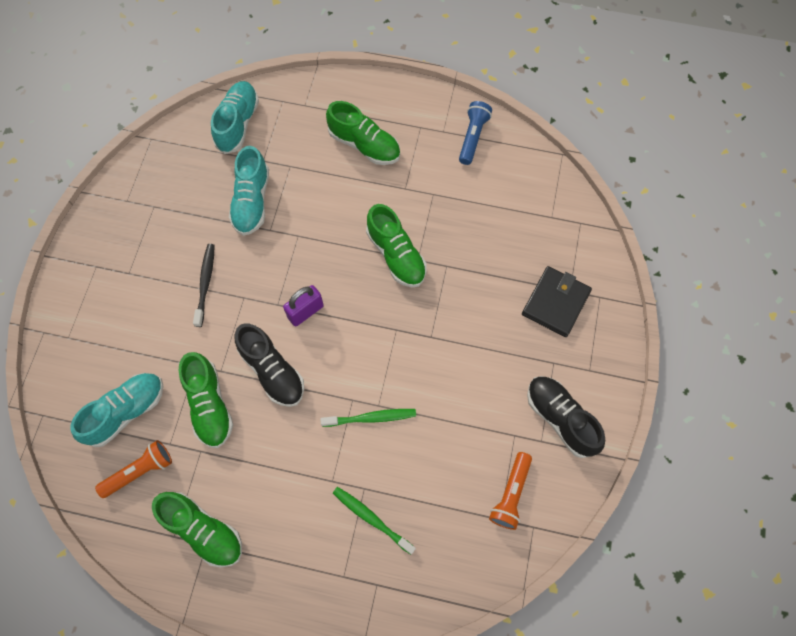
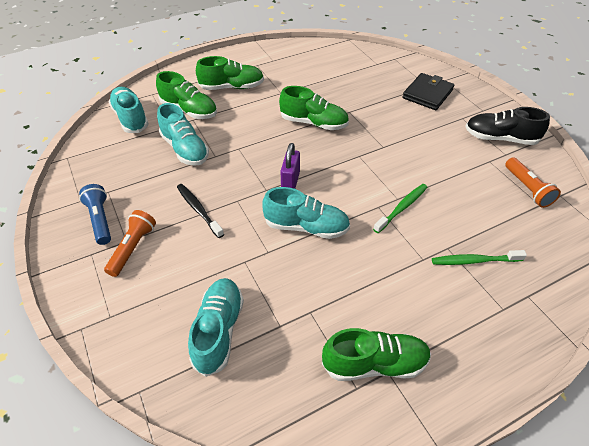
camera: 40 degrees left, 20 degrees down
orange flashlight [95,440,172,498] -> orange flashlight moved to [104,210,156,277]
green shoe [179,352,233,448] -> green shoe moved to [156,71,217,119]
black shoe [234,323,304,407] -> turquoise shoe [262,187,350,239]
blue flashlight [459,101,492,165] -> blue flashlight moved to [79,184,111,245]
black wallet [522,266,592,337] -> black wallet turned 45 degrees clockwise [403,73,454,110]

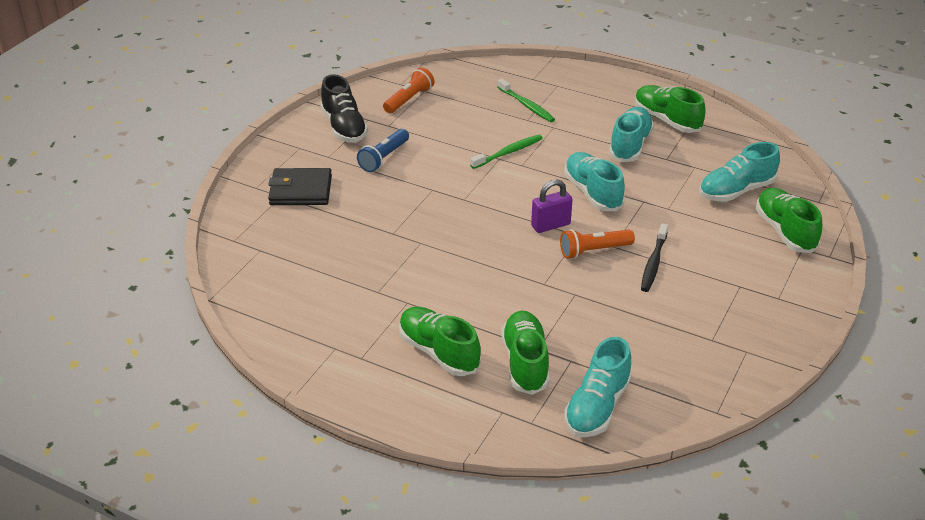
camera: 125 degrees left, 10 degrees down
blue flashlight [79,184,111,245] -> blue flashlight moved to [357,129,409,172]
orange flashlight [104,210,156,277] -> orange flashlight moved to [560,229,635,259]
turquoise shoe [157,103,209,166] -> turquoise shoe moved to [609,107,654,162]
green shoe [279,86,349,130] -> green shoe moved to [756,188,822,253]
green toothbrush [373,184,428,233] -> green toothbrush turned 135 degrees clockwise [470,135,543,169]

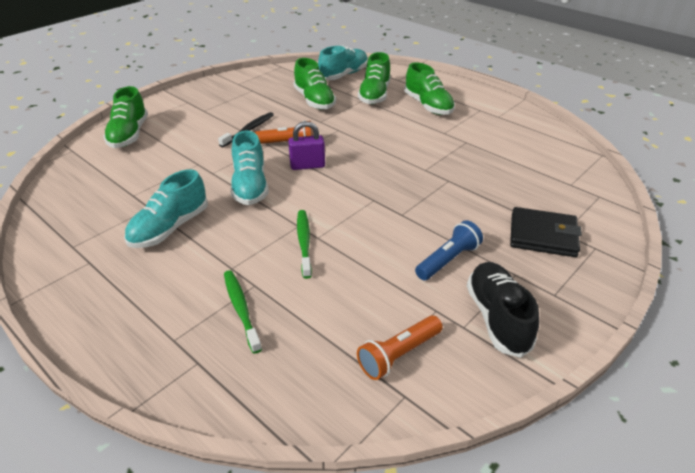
camera: 165 degrees left, 0 degrees up
green toothbrush [470,135,543,169] -> green toothbrush turned 105 degrees clockwise [297,210,312,279]
green shoe [635,85,706,133] -> green shoe moved to [293,58,336,110]
turquoise shoe [699,142,780,202] -> none

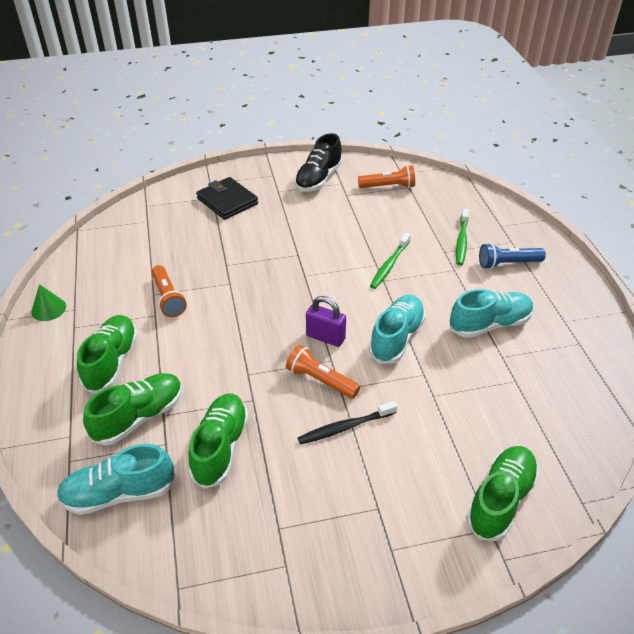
camera: 145 degrees left, 5 degrees up
blue flashlight [415,220,483,280] -> blue flashlight moved to [479,243,546,269]
none -> green cone [31,284,66,321]
none -> orange flashlight [151,265,187,317]

